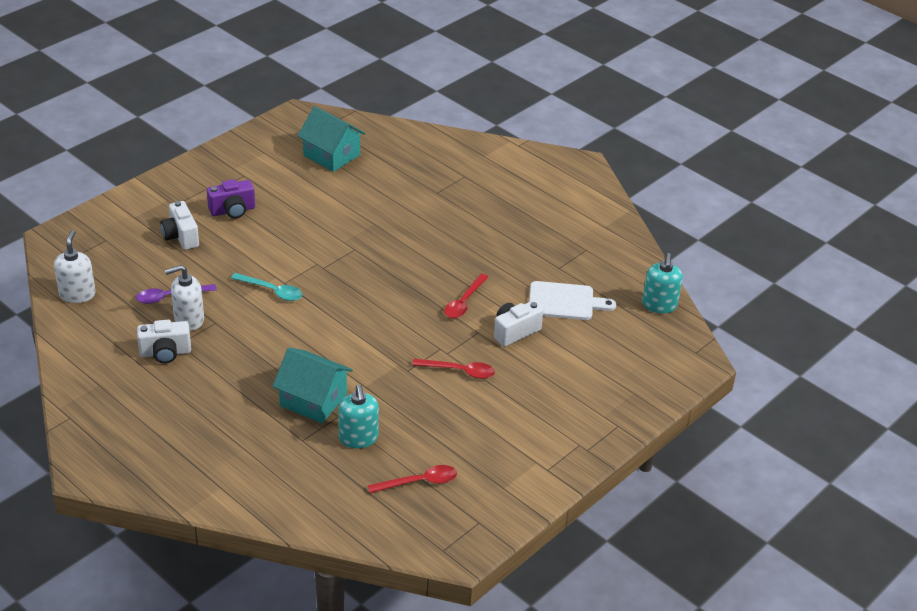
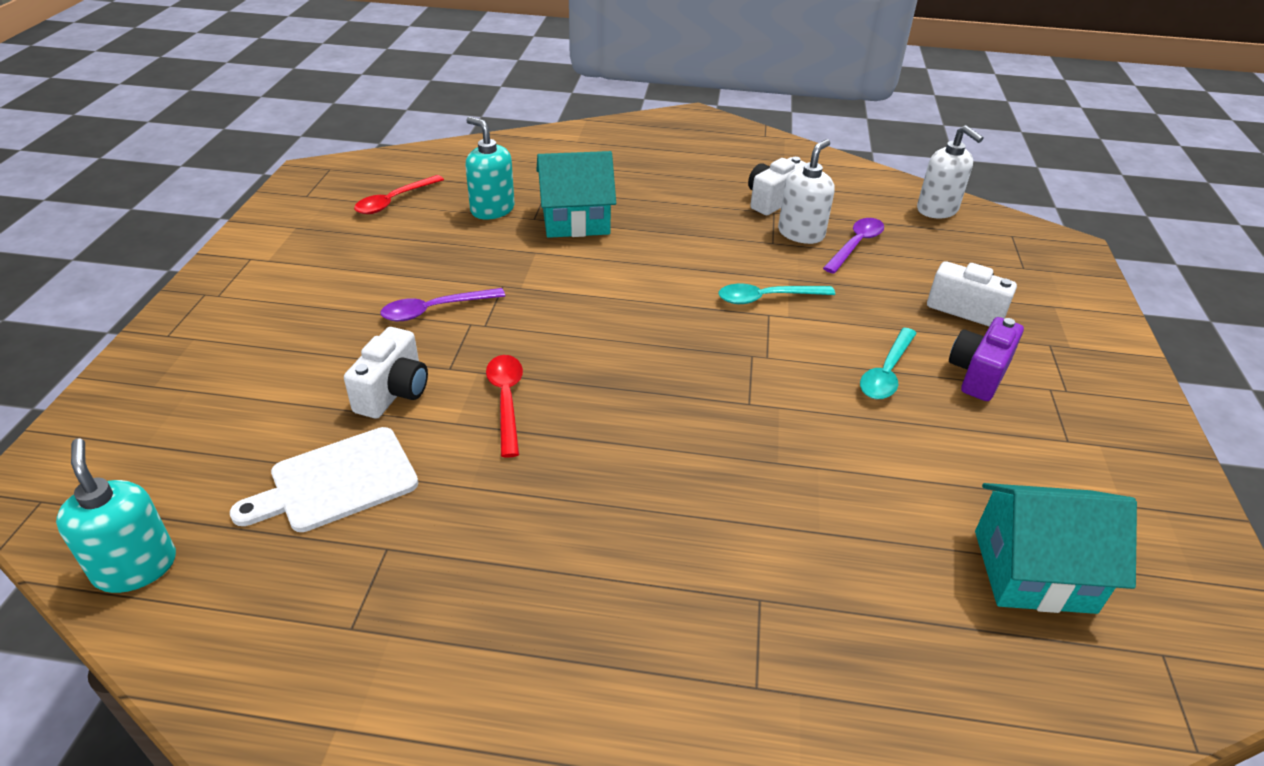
camera: 145 degrees right, 0 degrees up
red spoon [412,359,495,379] -> purple spoon [380,288,505,321]
none -> turquoise spoon [860,328,917,399]

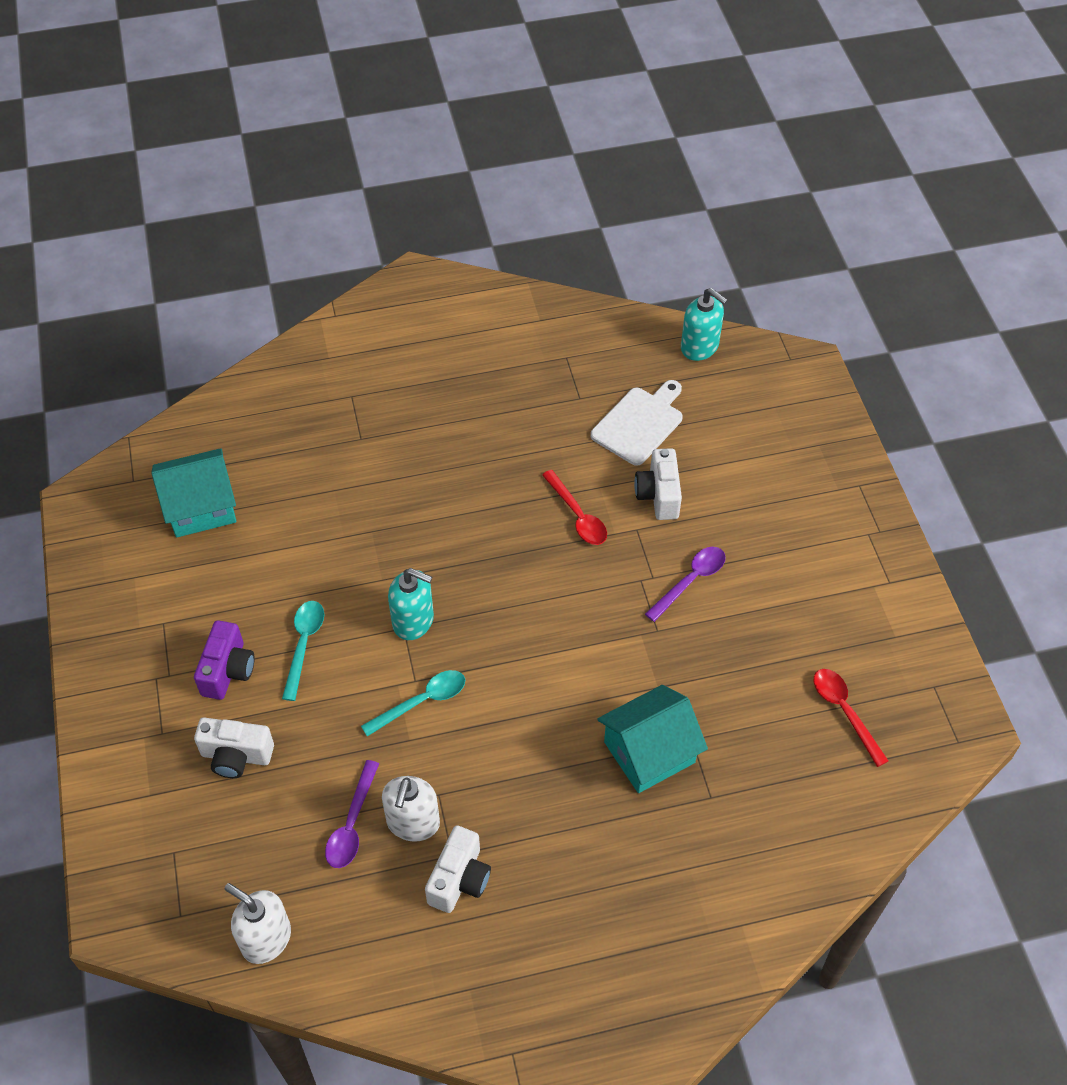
camera: 160 degrees right, 15 degrees up
red spoon [354,175,444,214] -> red spoon turned 45 degrees counterclockwise [814,669,888,767]
turquoise soap dispenser [465,117,515,220] -> turquoise soap dispenser moved to [388,568,434,640]

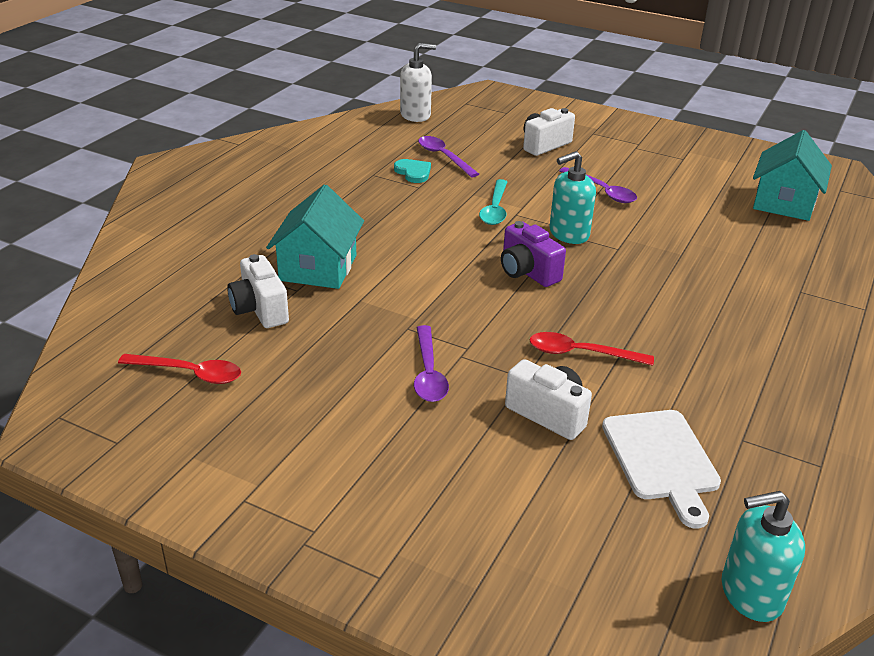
camera: 130 degrees right, 20 degrees down
purple camera [194,620,254,700] -> purple camera moved to [501,221,566,287]
turquoise spoon [282,601,324,701] -> purple spoon [559,167,637,203]
white soap dispenser [382,776,440,842] -> turquoise heart [394,159,431,183]
white camera [425,825,491,913] -> white camera moved to [227,254,289,328]

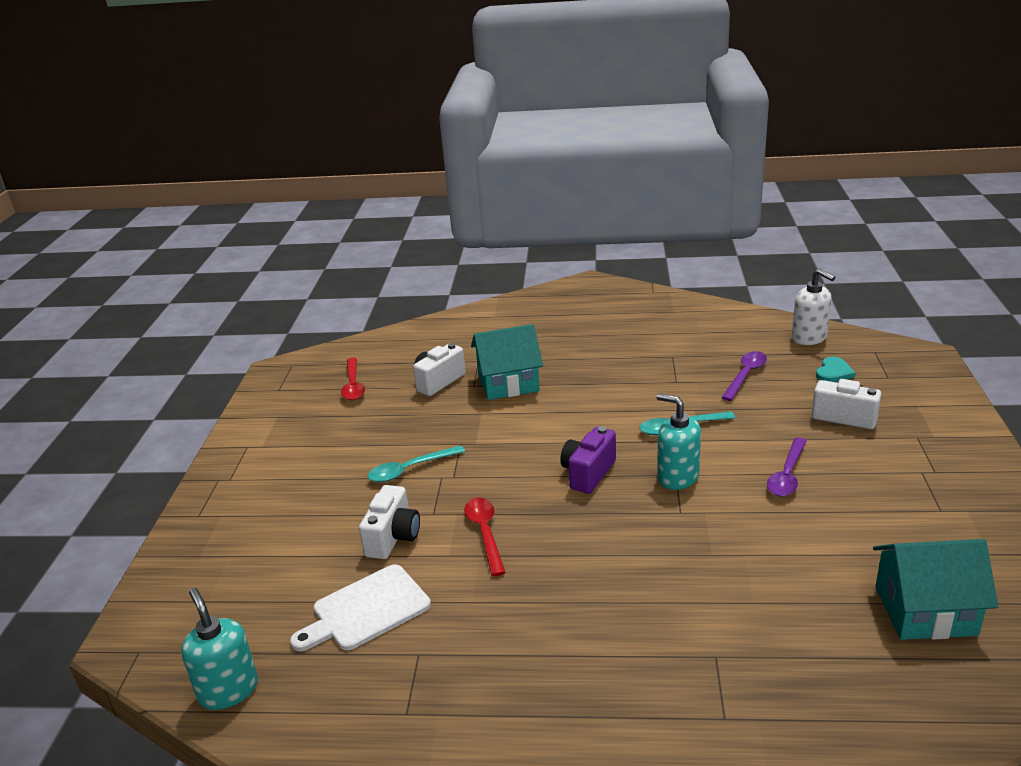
camera: 70 degrees right, 5 degrees down
turquoise heart [394,159,431,183] -> turquoise heart moved to [816,357,856,382]
purple spoon [414,325,449,402] -> turquoise spoon [368,445,465,482]

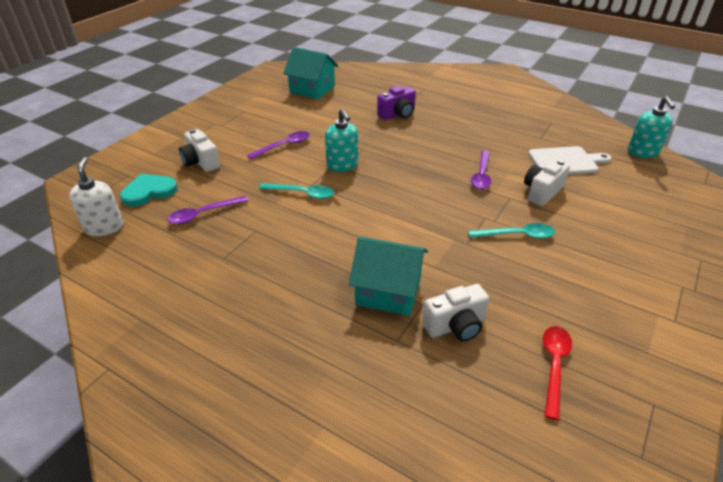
camera: 155 degrees left, 10 degrees up
red spoon [464,497,506,576] -> purple spoon [471,151,491,190]
purple camera [560,426,616,494] -> purple camera moved to [377,86,416,120]
turquoise heart [816,357,856,382] -> turquoise heart [120,174,178,207], size x1.50

